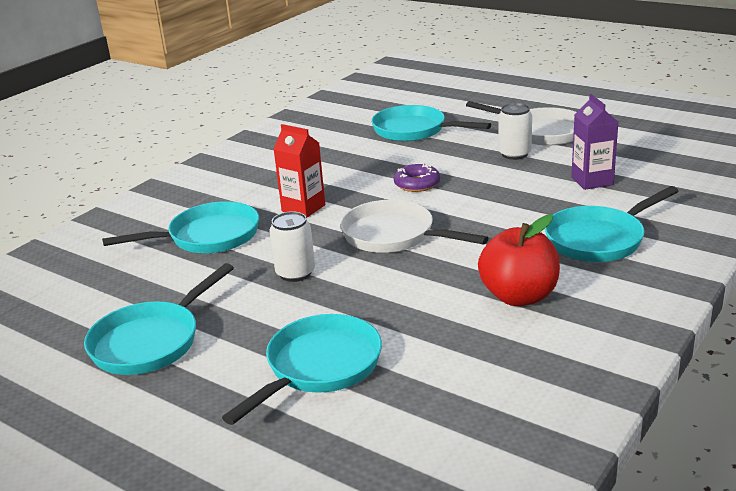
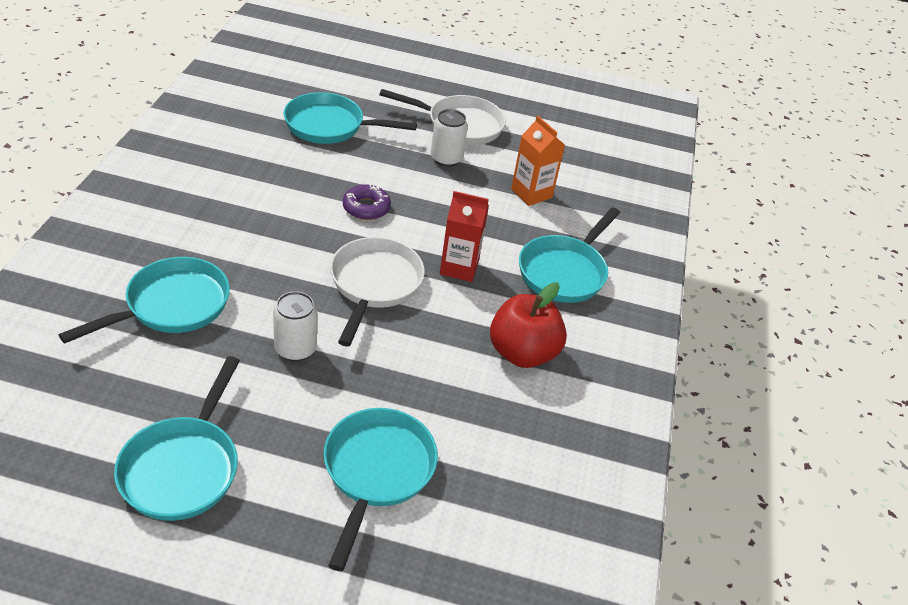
camera: 30 degrees left, 15 degrees up
red carton [274,124,325,218] -> red carton moved to [440,191,489,282]
white pan [340,200,488,253] -> white pan turned 90 degrees clockwise [330,237,425,347]
purple carton [571,94,618,190] -> orange carton [511,116,565,206]

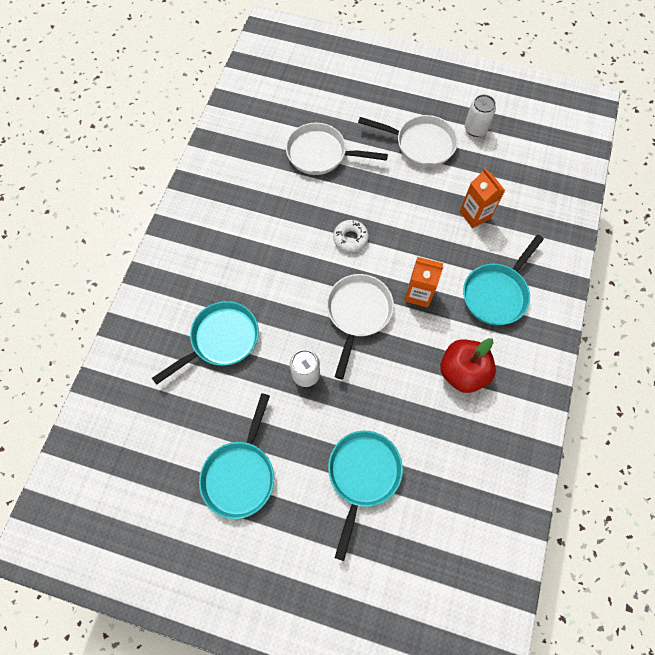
camera: 10 degrees right, 25 degrees up
turquoise pan [284,92,417,144] -> white pan [286,123,388,175]
purple donut [343,184,391,220] -> white donut [333,220,369,252]
white can [431,109,468,167] -> white can moved to [465,94,496,137]
red carton [440,191,489,282] -> orange carton [405,257,443,308]

